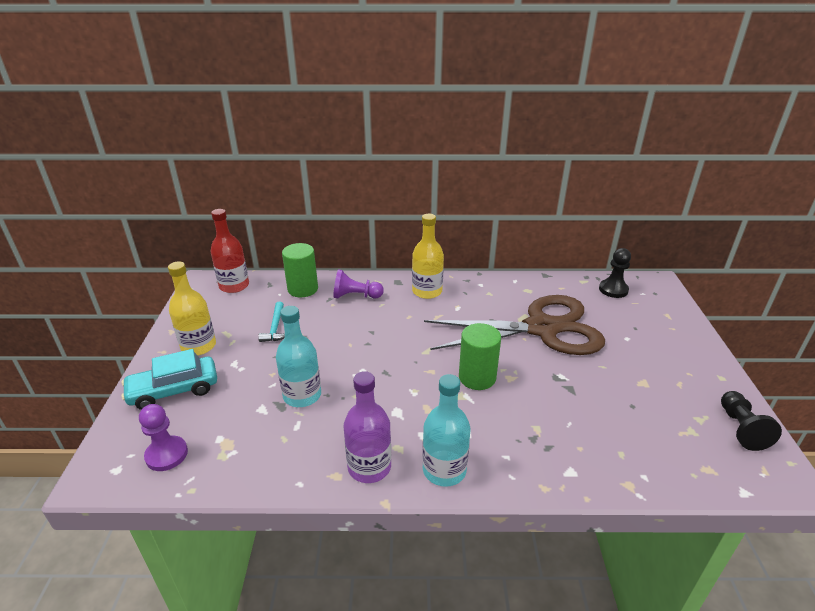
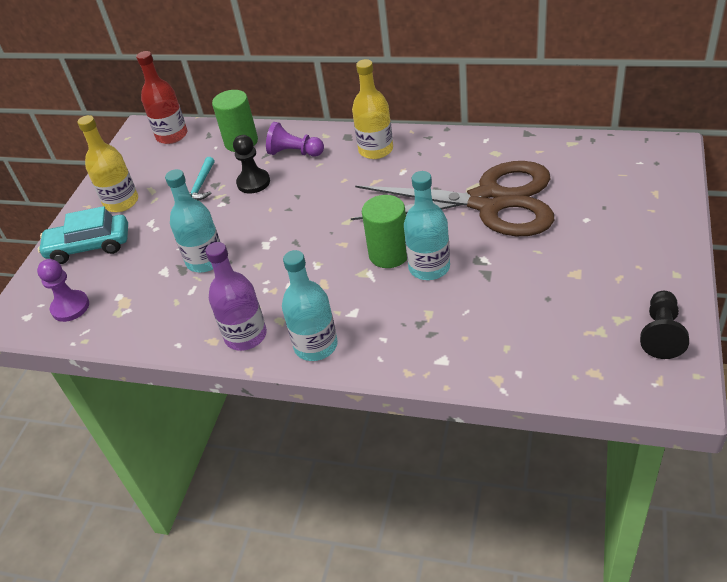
camera: 20 degrees right, 10 degrees up
black pawn [599,248,631,298] -> black pawn moved to [233,135,270,194]
none -> turquoise bottle [404,171,450,280]

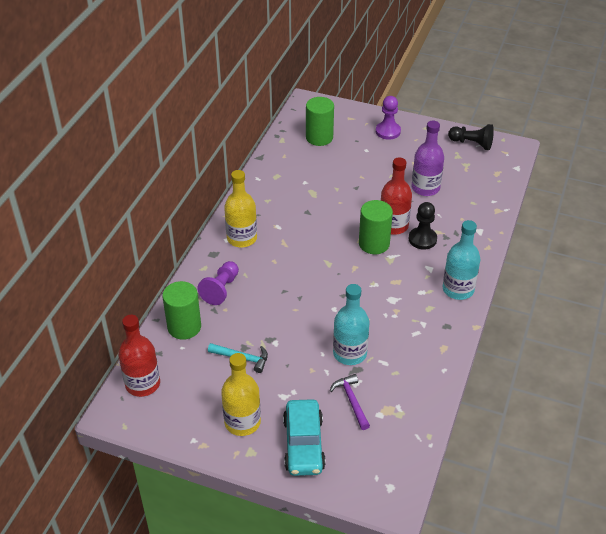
camera: 90 degrees left, 0 degrees up
purple pawn [37,259,89,322] -> purple pawn moved to [376,96,401,140]
purple bottle [206,242,267,351] -> purple bottle moved to [412,121,444,196]
black pawn [233,135,270,194] -> black pawn moved to [409,202,437,249]
brown scissors [350,161,554,236] -> none
turquoise bottle [404,171,450,280] -> red bottle [381,157,412,235]
none -> green cylinder [306,97,334,146]
none -> purple hammer [330,374,370,430]

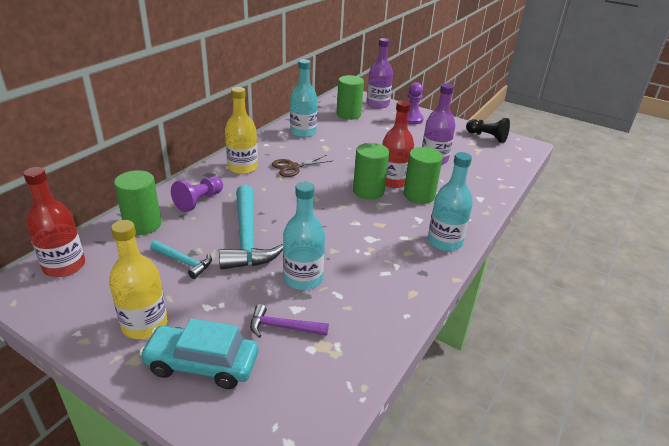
camera: 10 degrees right, 10 degrees down
turquoise car [283,399,326,476] -> turquoise car turned 90 degrees clockwise [139,318,258,389]
purple hammer [330,374,370,430] -> purple hammer turned 75 degrees counterclockwise [250,304,329,338]
black pawn [409,202,437,249] -> green cylinder [404,147,443,204]
none -> turquoise hammer [219,185,283,269]
none -> brown scissors [272,155,331,177]
none -> turquoise bottle [290,59,317,138]
none -> purple bottle [366,38,393,109]

